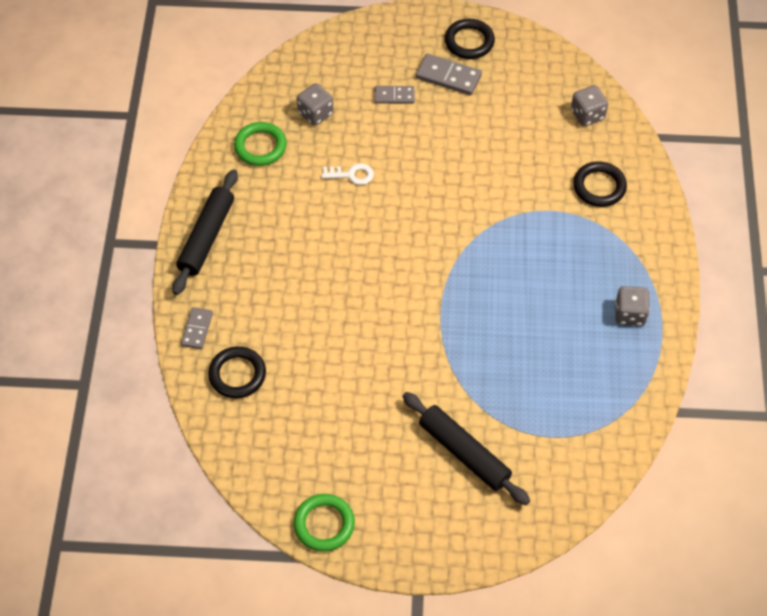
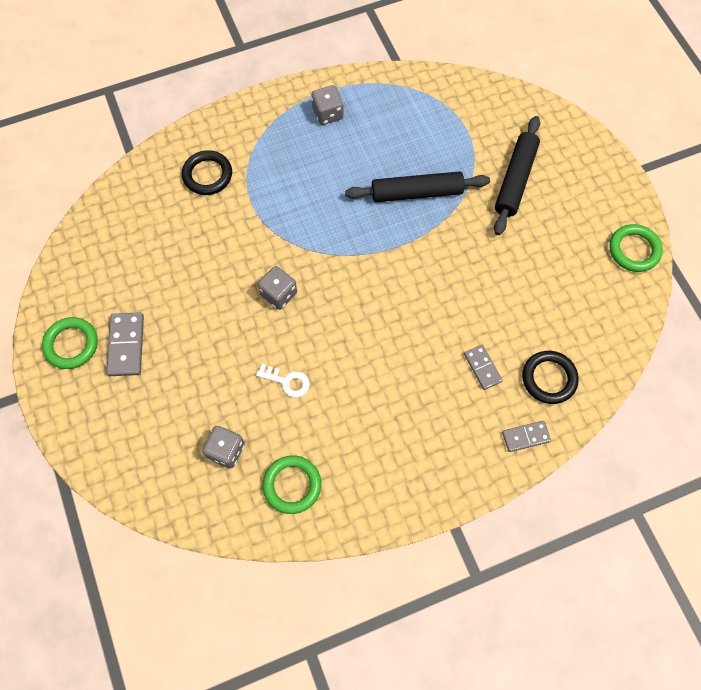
camera: 115 degrees left, 10 degrees up
black rolling pin [172,169,238,295] -> black rolling pin moved to [345,171,490,202]
white key [322,163,374,185] -> white key turned 135 degrees clockwise [256,363,310,398]
grey domino [374,86,414,104] -> grey domino moved to [464,345,503,390]
black ring [445,19,495,59] -> green ring [42,317,98,369]
grey dice [571,85,608,126] -> grey dice moved to [258,266,297,310]

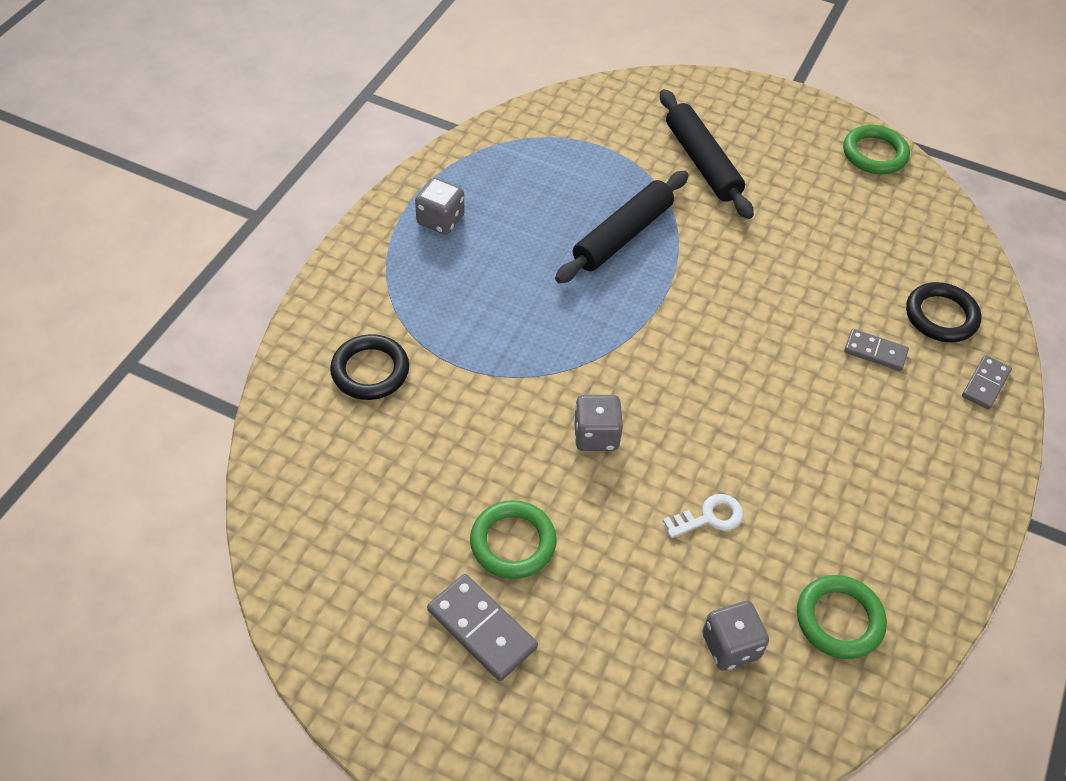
camera: 45 degrees left, 15 degrees down
green ring [42,317,98,369] -> green ring moved to [470,500,557,579]

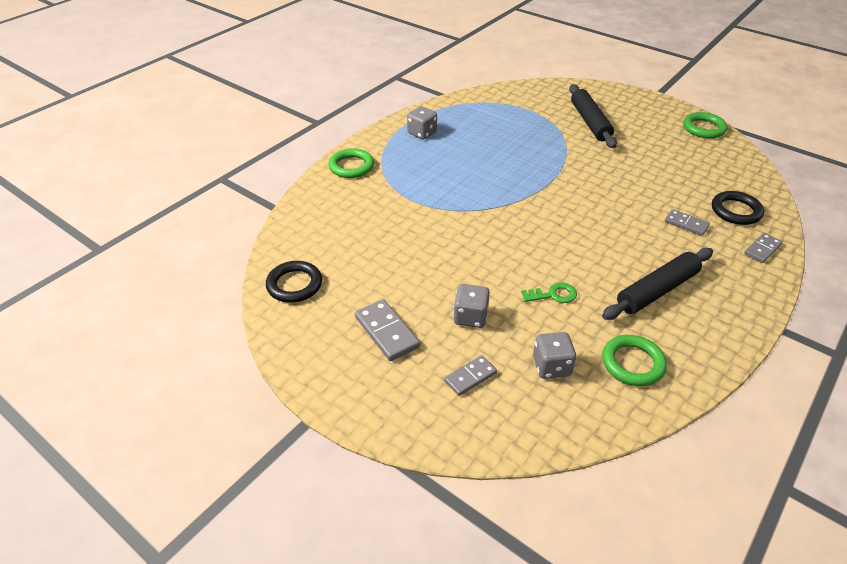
camera: 15 degrees right, 10 degrees down
black ring [330,334,409,400] -> black ring moved to [266,261,322,303]
green ring [470,500,557,579] -> green ring moved to [328,148,374,178]
black rolling pin [555,171,688,283] -> black rolling pin moved to [602,248,713,320]
grey dice [574,395,623,451] -> grey dice moved to [453,284,490,328]
white key [663,494,743,538] -> green key [521,282,577,303]
none -> grey domino [444,355,497,396]

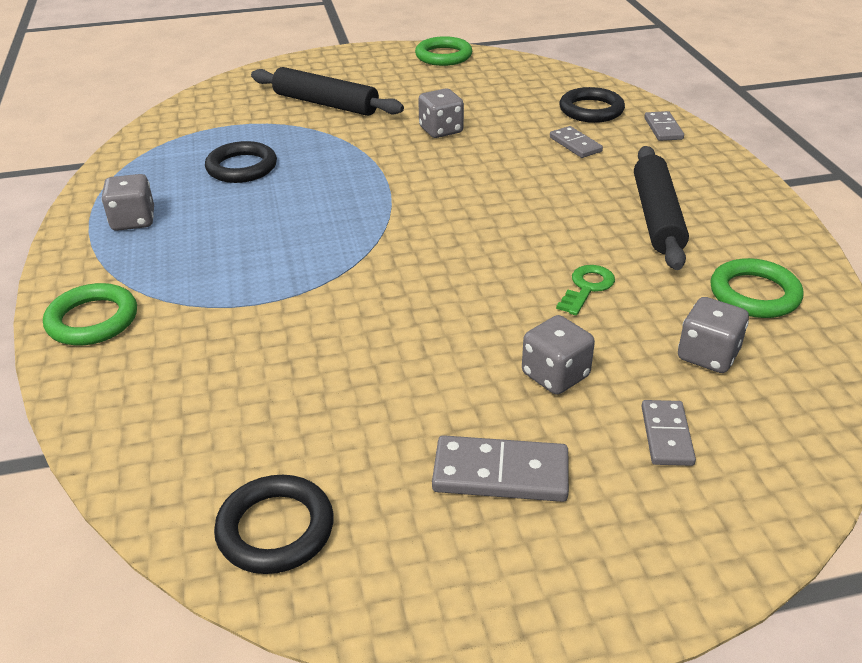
camera: 50 degrees left, 5 degrees down
grey domino [665,209,710,236] -> grey domino turned 75 degrees clockwise [550,126,603,158]
none -> black ring [205,141,277,183]
none -> grey dice [418,88,464,138]

